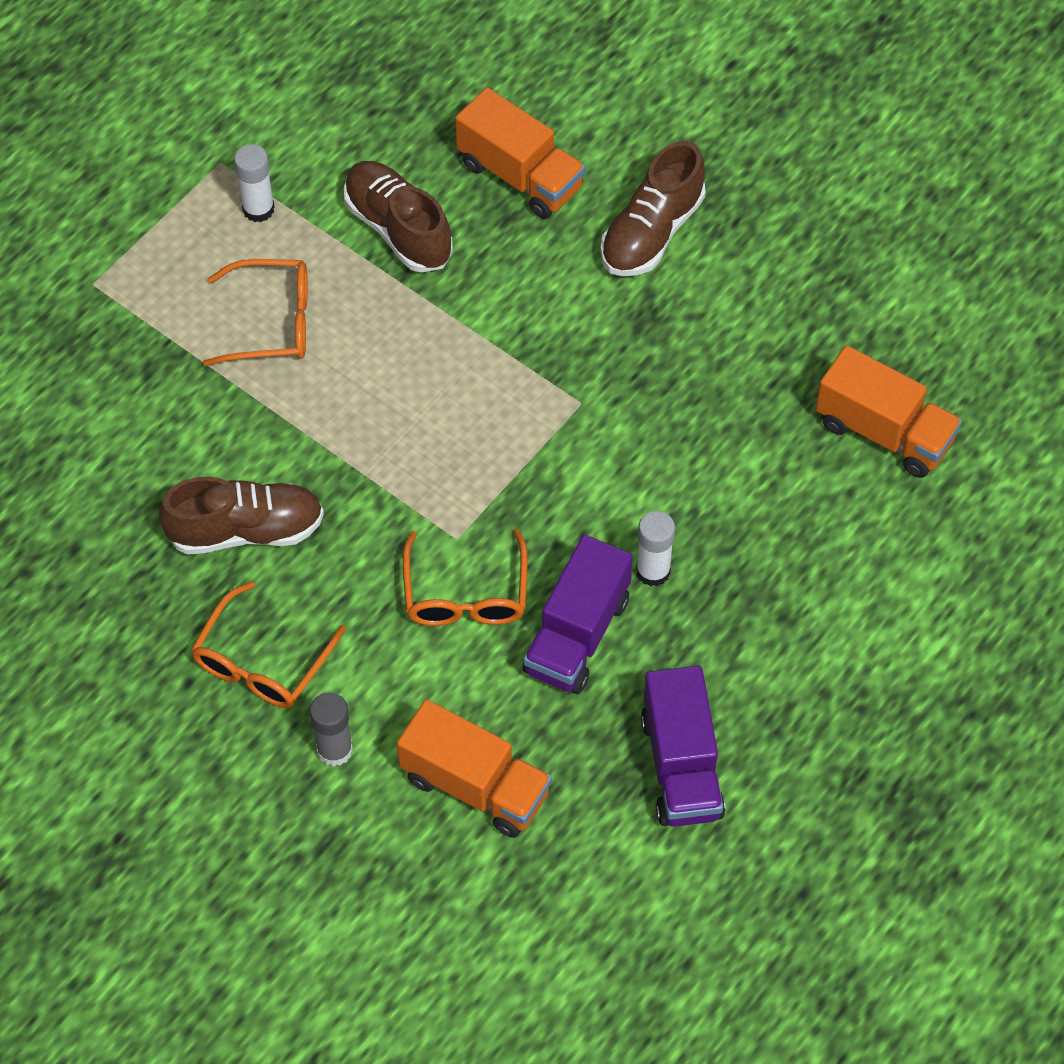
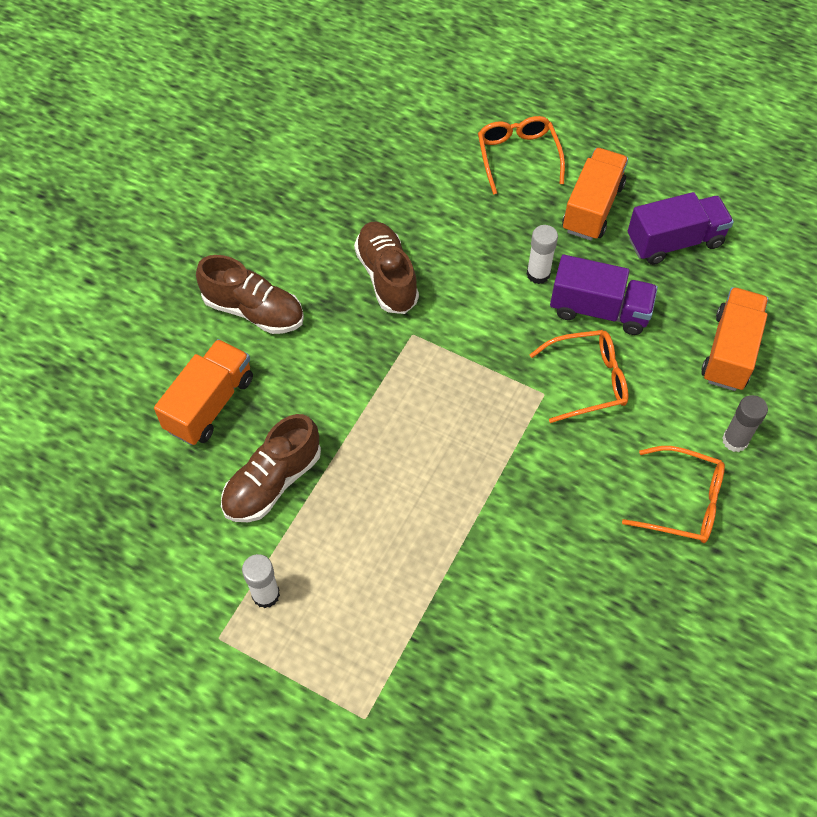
camera: 100 degrees left, 0 degrees up
brown shoe [159,477,324,555] -> brown shoe moved to [354,221,419,314]
orange glasses [203,259,308,366] -> orange glasses moved to [478,116,565,195]
orange truck [815,345,962,478] -> orange truck moved to [562,148,628,240]

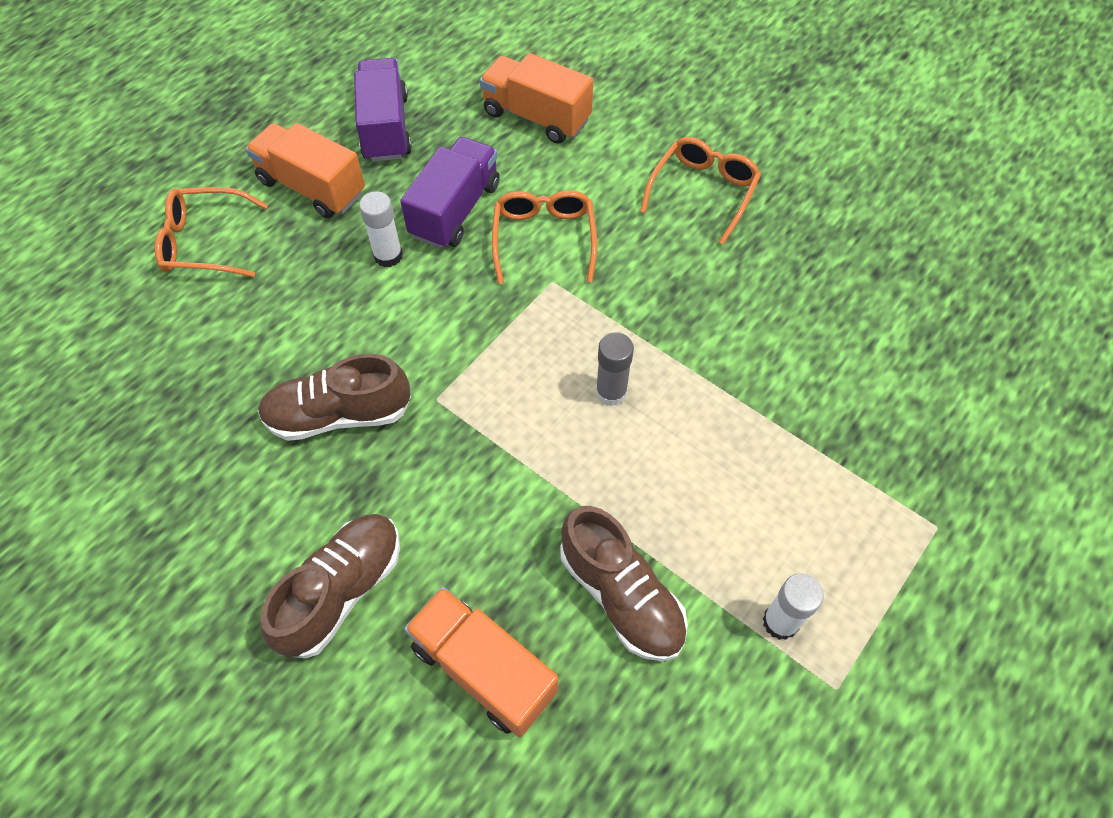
camera: 80 degrees left, 0 degrees up
grey glue stick [722,395,768,452] -> grey glue stick moved to [596,332,634,406]

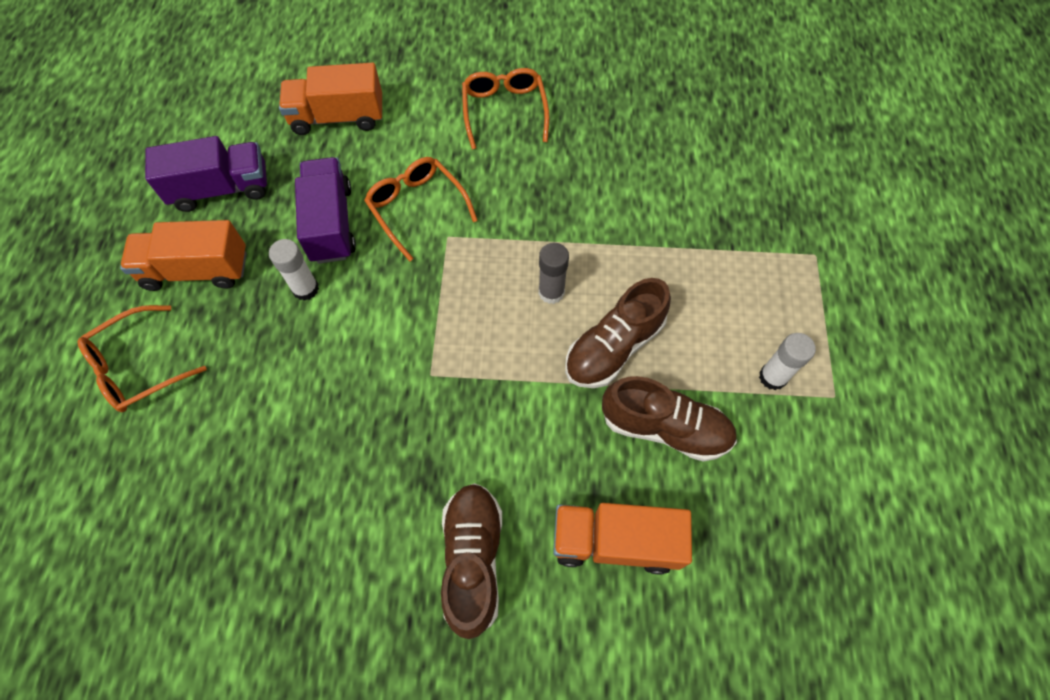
camera: 35 degrees left, 5 degrees up
brown shoe [258,354,411,441] -> brown shoe moved to [565,278,671,388]
purple truck [354,58,412,162] -> purple truck turned 120 degrees clockwise [145,136,267,212]

